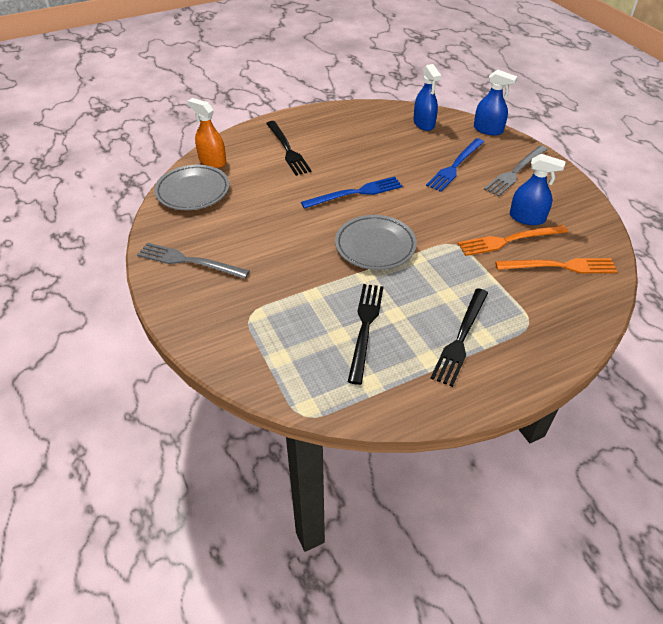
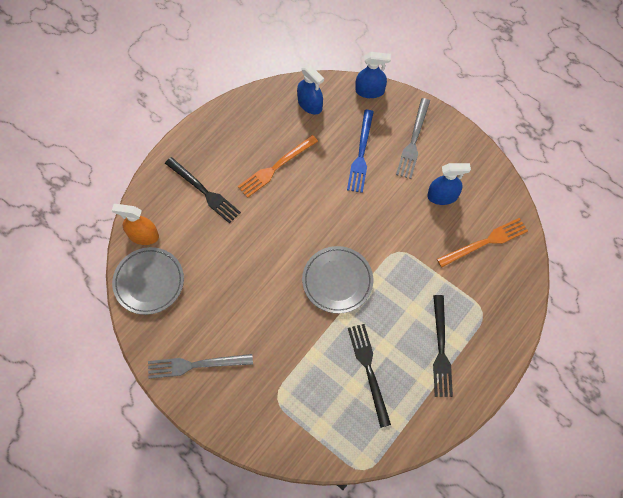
camera: 25 degrees left, 20 degrees up
blue fork [301,176,402,209] -> none
orange fork [458,225,568,256] -> orange fork moved to [238,135,318,198]

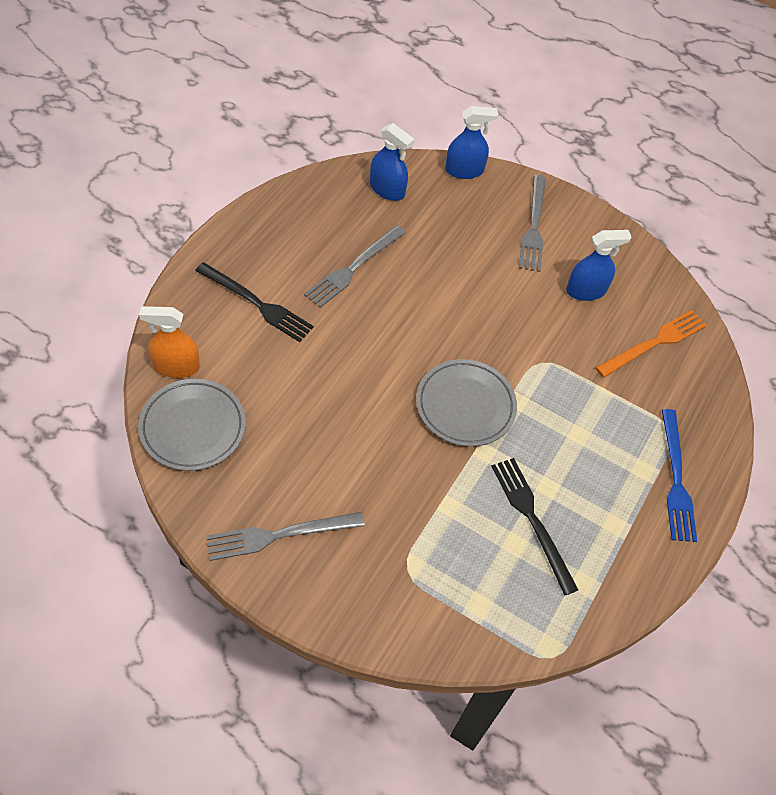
camera: 15 degrees left, 10 degrees down
orange fork [238,135,318,198] -> grey fork [304,225,406,308]
blue fork [347,110,374,193] -> blue fork moved to [662,409,697,542]
black fork [433,295,453,397] -> none

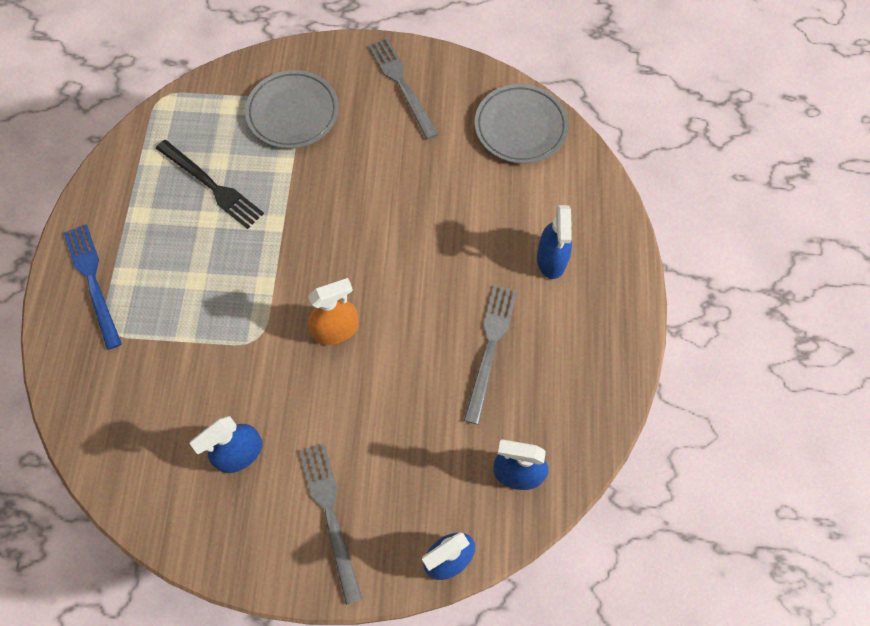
camera: 160 degrees right, 10 degrees up
orange spray bottle [139,306,200,378] -> orange spray bottle moved to [308,278,359,345]
black fork [195,262,314,342] -> blue spray bottle [537,205,572,279]
grey fork [206,512,365,561] -> grey fork turned 75 degrees counterclockwise [368,38,438,140]
grey plate [416,359,517,447] -> grey plate moved to [245,70,339,149]
orange fork [595,310,707,378] -> none

